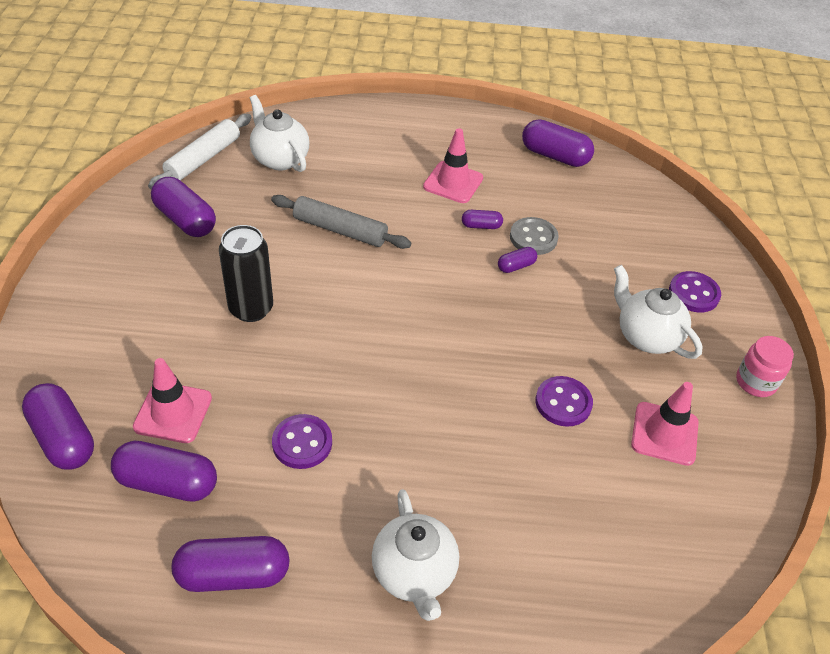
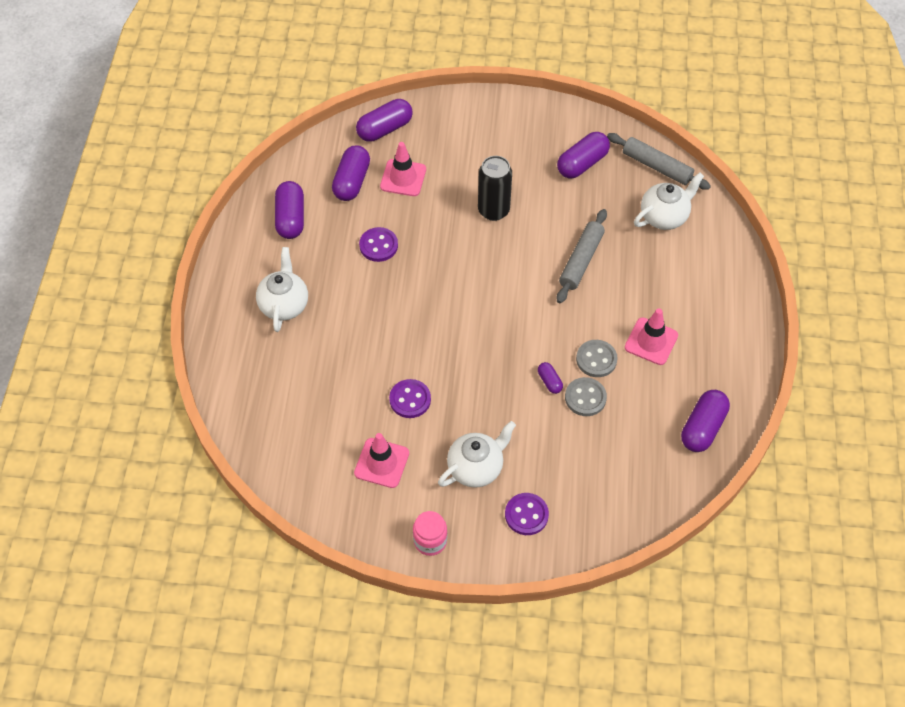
camera: 95 degrees right, 10 degrees up
white rolling pin [148,114,251,189] -> grey rolling pin [607,133,711,190]
white teapot [372,489,459,621] -> white teapot turned 105 degrees clockwise [256,247,308,332]
purple capsule [462,210,503,229] -> grey button [576,340,618,377]

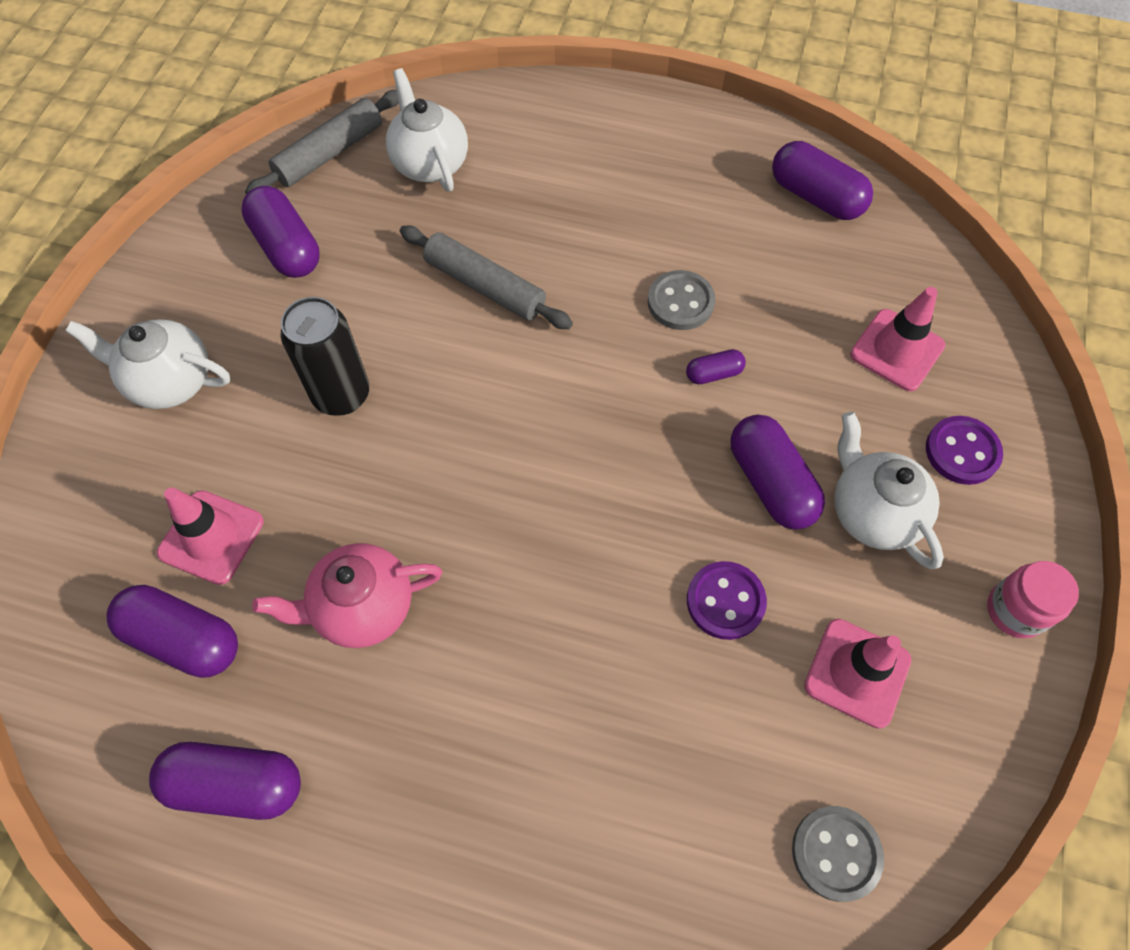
camera: 80 degrees left, 5 degrees up
white teapot [256,247,308,332] -> white teapot moved to [66,319,230,409]
purple capsule [356,99,413,142] -> purple capsule moved to [731,415,825,530]
purple button [359,227,398,262] -> pink teapot [252,543,442,648]
grey button [565,377,607,416] -> grey button moved to [792,806,884,902]
pink traffic cone [625,308,678,365] -> pink traffic cone moved to [850,287,945,391]

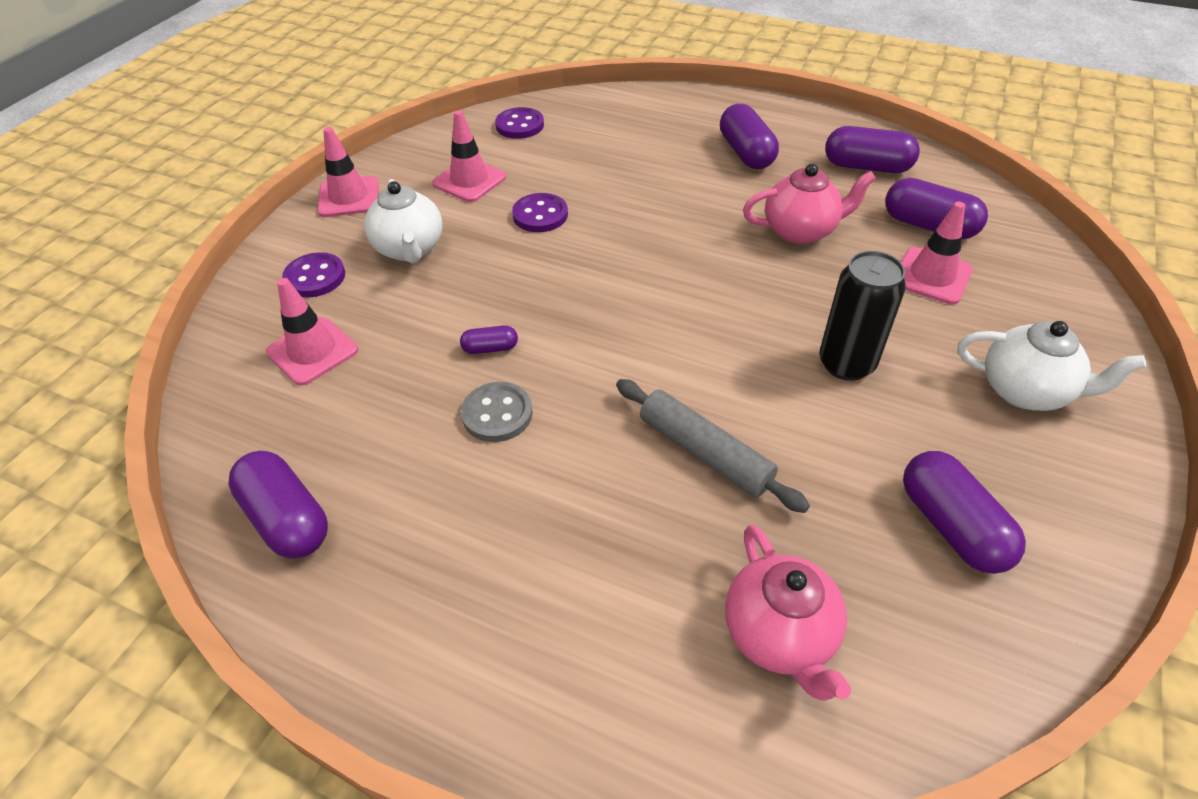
camera: 170 degrees left, 15 degrees down
grey rolling pin [245,90,399,194] -> none
white teapot [386,68,468,192] -> pink teapot [725,524,851,701]
purple capsule [731,415,825,530] -> purple capsule moved to [720,104,779,169]
grey button [792,806,884,902] -> purple button [495,107,544,139]
pink jar [987,561,1079,638] -> pink traffic cone [318,127,379,217]

